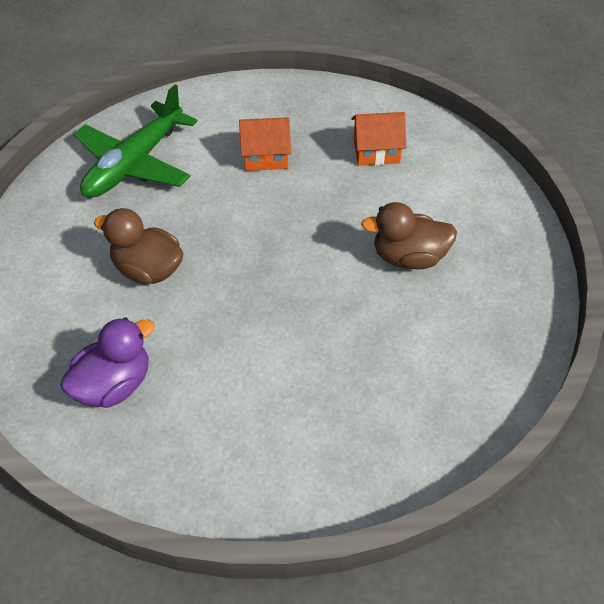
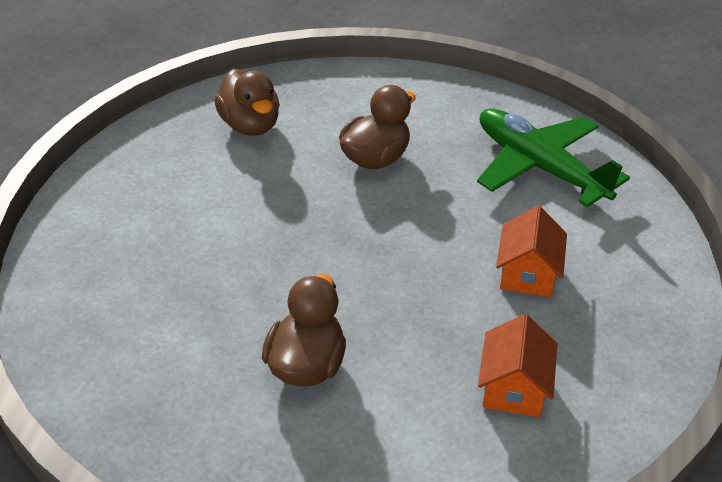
camera: 105 degrees right, 10 degrees down
purple duck [60,317,155,408] -> brown duck [214,69,280,136]

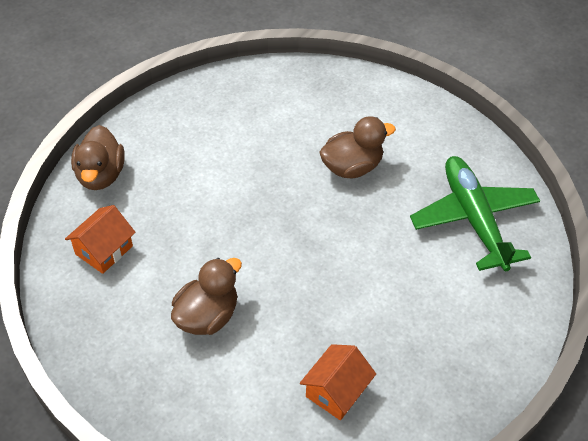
camera: 25 degrees right, 10 degrees up
brown duck [214,69,280,136] -> brown duck moved to [71,125,125,190]
orange house [496,206,567,297] -> orange house moved to [65,205,136,274]

